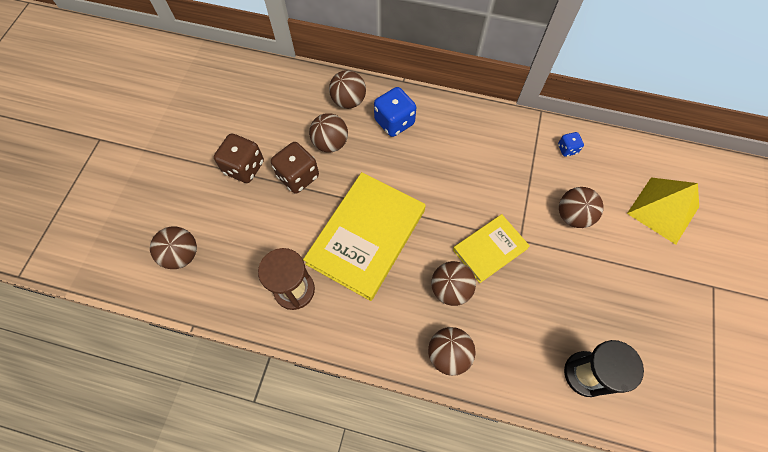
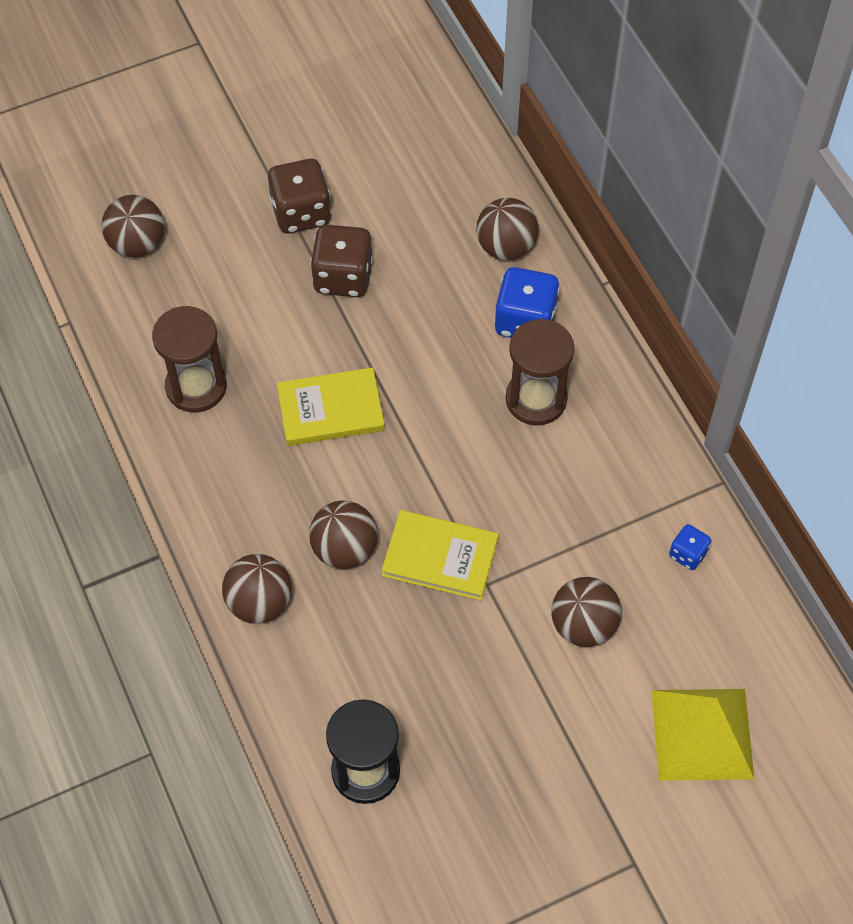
camera: 50 degrees right, 5 degrees down
yellow book [303,172,426,301] -> yellow book [277,367,385,446], size x0.56
brown ball [309,113,348,153] -> none
none -> brown hourglass [506,319,574,426]

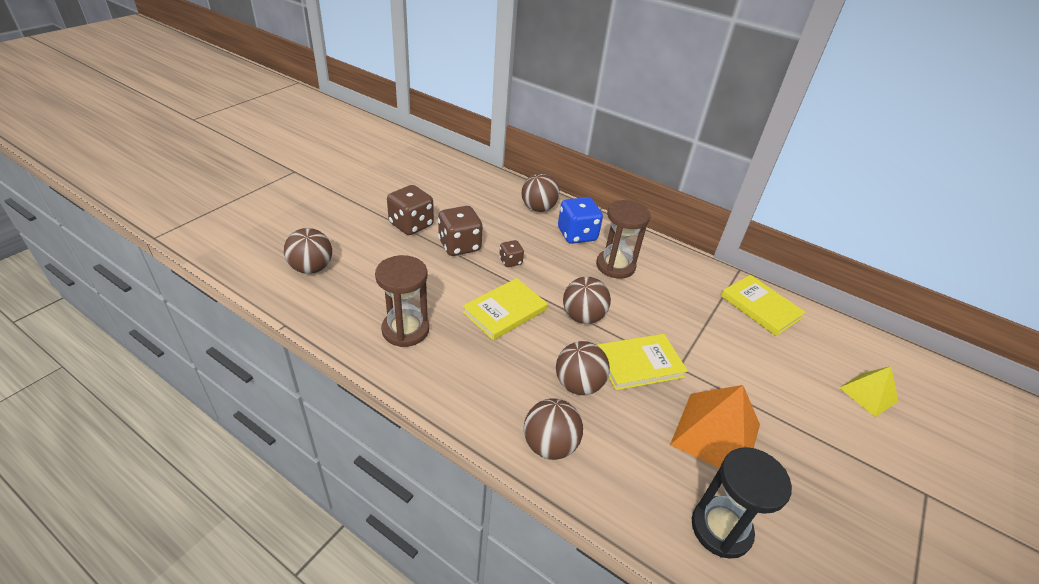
camera: 35 degrees left, 20 degrees down
brown ball [551,577,622,647] -> brown ball moved to [563,277,611,324]
yellow pyramid [652,689,754,781] -> yellow pyramid [839,366,899,417], size x0.61
blue dice [669,524,711,570] -> yellow book [721,275,806,336]
none -> brown dice [499,240,524,267]
none -> orange pyramid [670,385,760,469]

